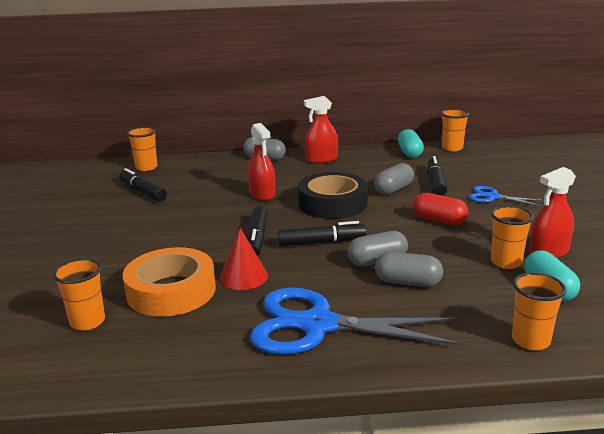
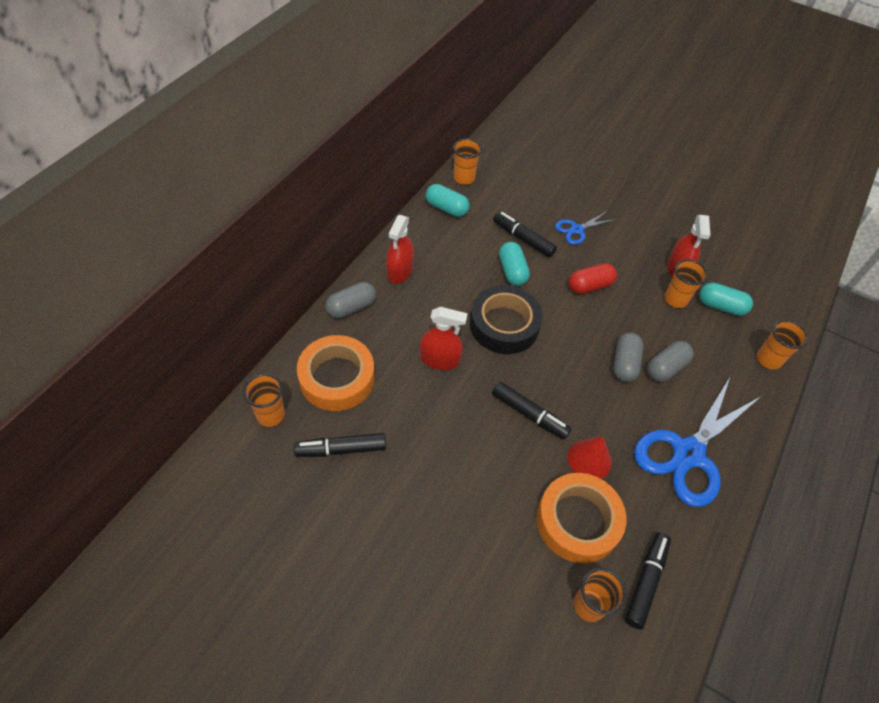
camera: 60 degrees left, 30 degrees up
black marker [278,221,366,246] -> black marker moved to [625,533,671,630]
grey capsule [374,163,414,195] -> turquoise capsule [499,242,530,286]
none -> orange tape [297,335,375,411]

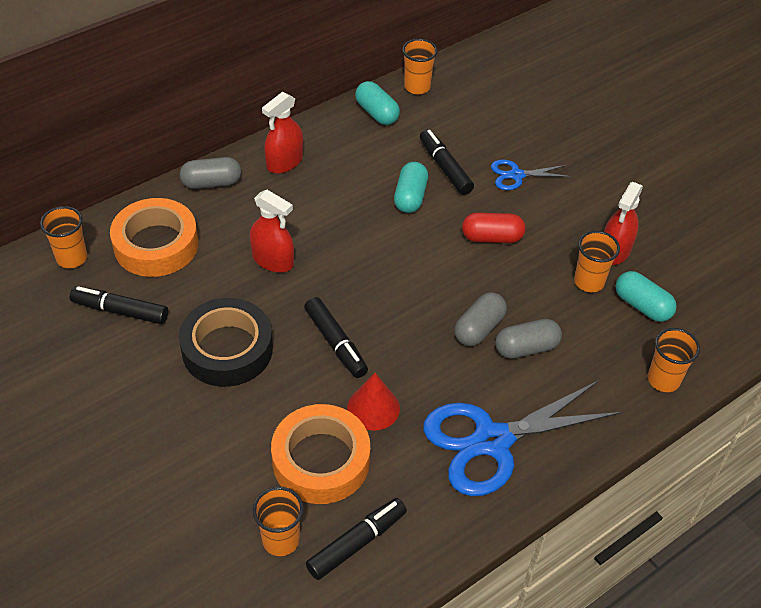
camera: 25 degrees right, 5 degrees down
black tape [470,285,543,354] -> black tape moved to [179,298,273,387]

